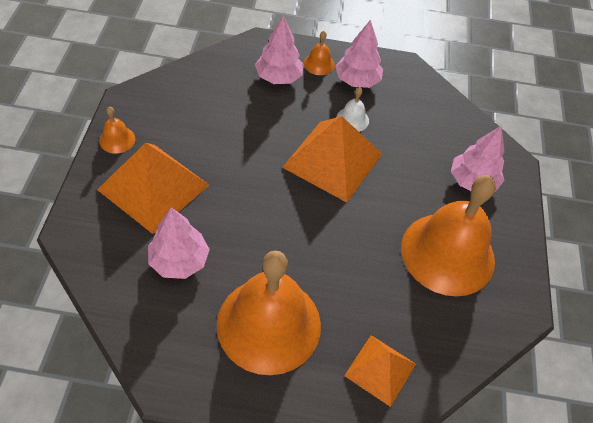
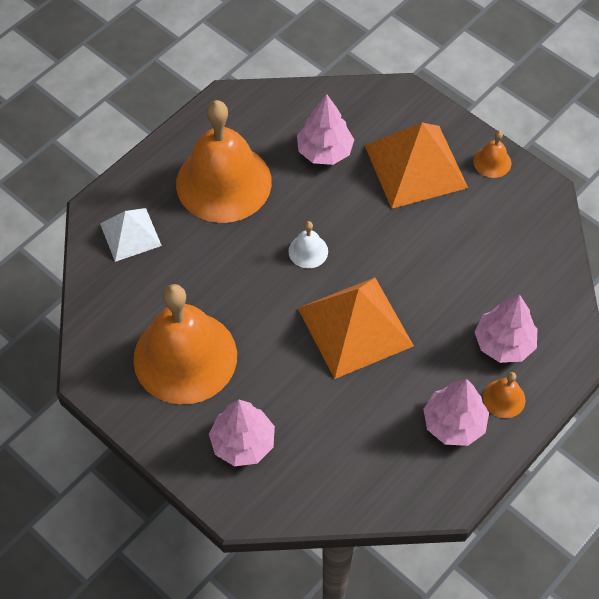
camera: 130 degrees right, 5 degrees up
white bell [336,87,369,132] -> white bell moved to [288,221,328,268]
orange pyramid [344,335,416,407] -> white pyramid [100,208,162,262]

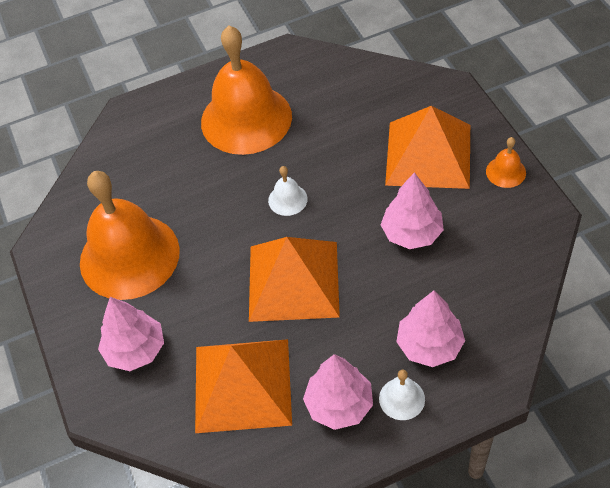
camera: 30 degrees right, 5 degrees down
white pyramid [100,208,162,262] -> none
pink tree [297,94,354,165] -> pink tree moved to [381,172,444,249]
orange bell [483,372,525,418] -> white bell [379,370,425,420]
none -> orange pyramid [195,339,292,433]

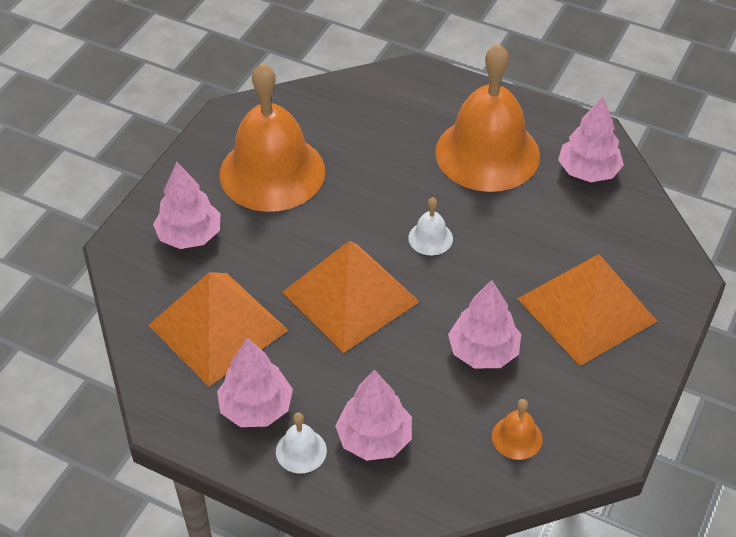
camera: 45 degrees right, 5 degrees down
orange bell [486,137,526,188] -> orange bell moved to [492,399,543,460]
none -> pink tree [558,96,624,182]

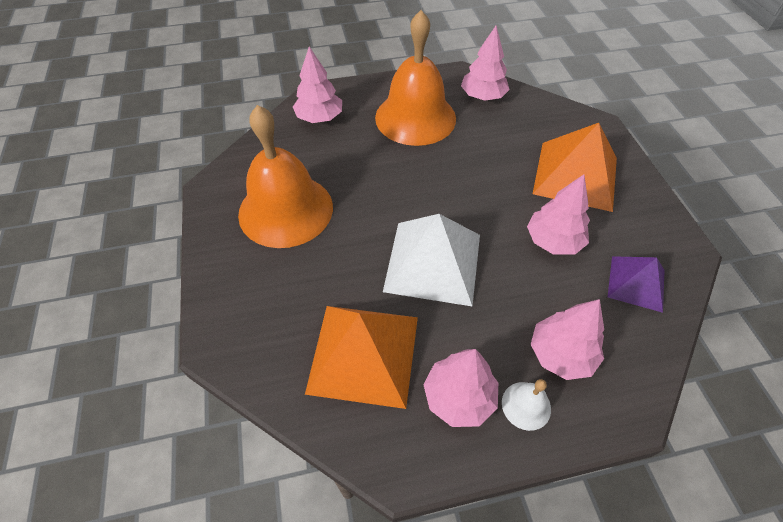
camera: 40 degrees left, 5 degrees up
pink tree [153,162,220,249] -> pink tree moved to [293,47,342,123]
orange pyramid [282,241,420,353] -> white pyramid [383,214,480,306]
white bell [408,197,453,255] -> none
orange bell [492,399,543,460] -> purple pyramid [608,256,665,313]

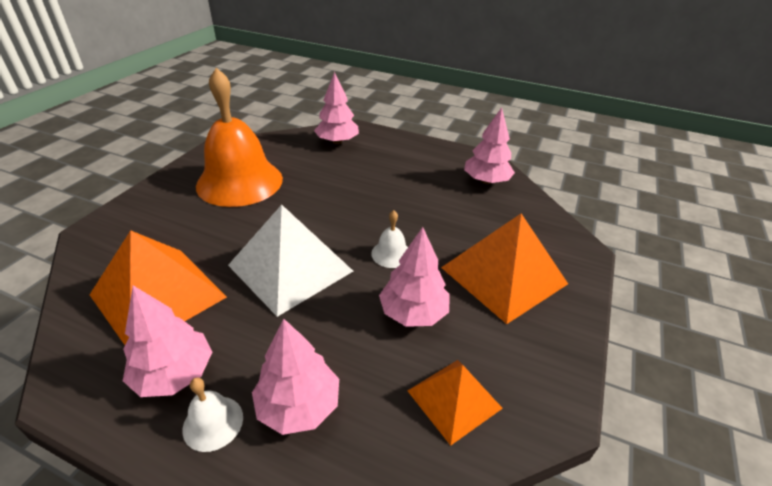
camera: 35 degrees right, 15 degrees down
orange bell [375,10,456,146] -> none
purple pyramid [608,256,665,313] -> orange pyramid [407,360,503,446]
none -> white bell [371,210,408,268]

